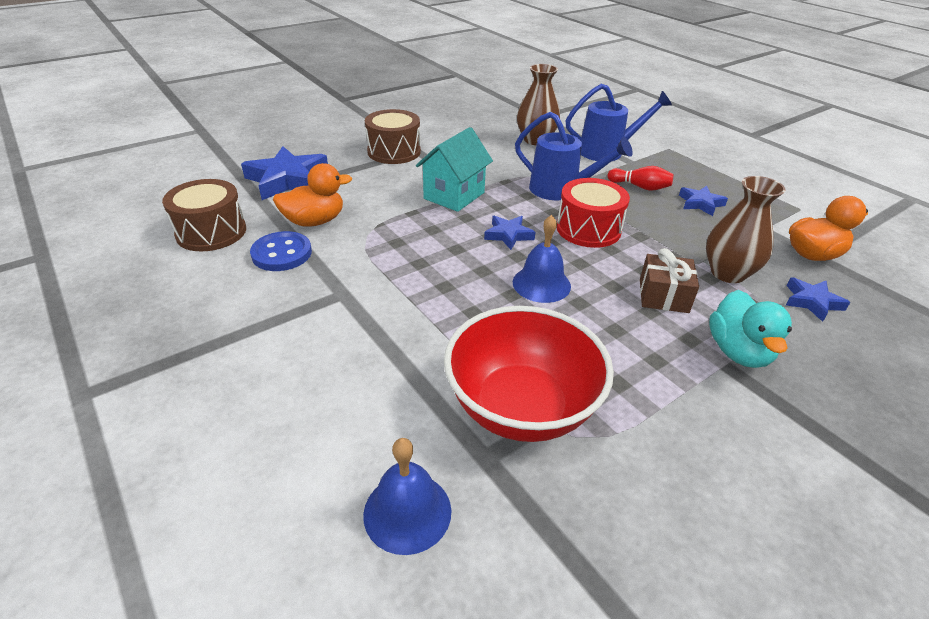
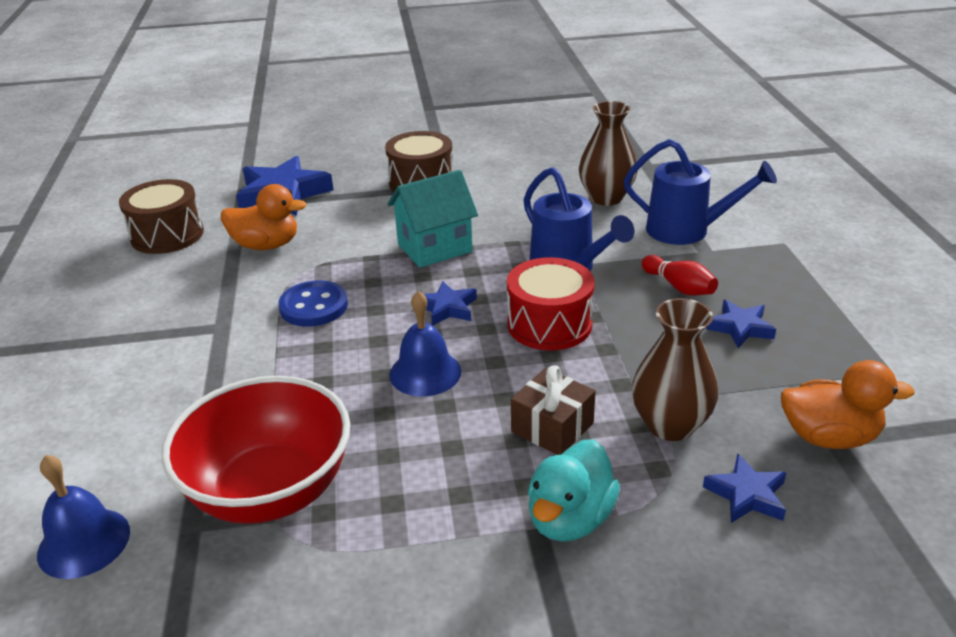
camera: 30 degrees right, 5 degrees down
blue button [250,231,312,271] -> blue button moved to [278,280,348,327]

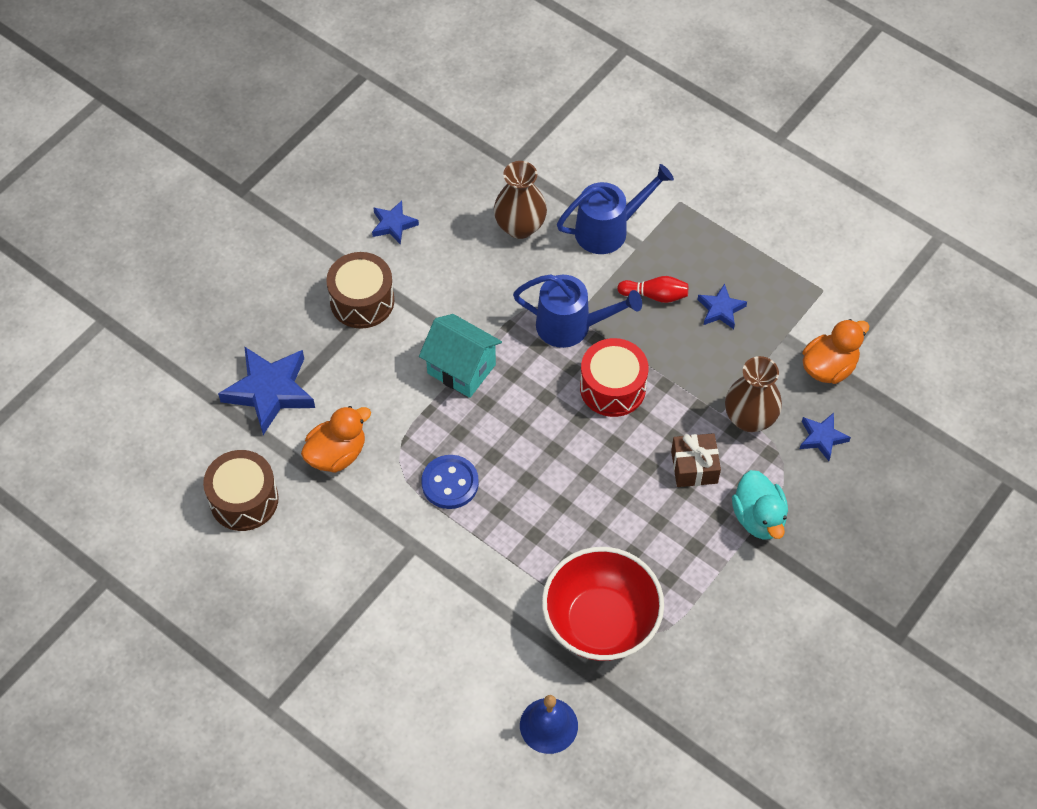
camera: 45 degrees left, 25 degrees up
turquoise house [387,170,478,268] -> turquoise house turned 75 degrees counterclockwise [419,314,502,398]
blue bell [389,291,461,396] -> none
blue star [424,281,477,325] -> blue star moved to [372,201,419,245]

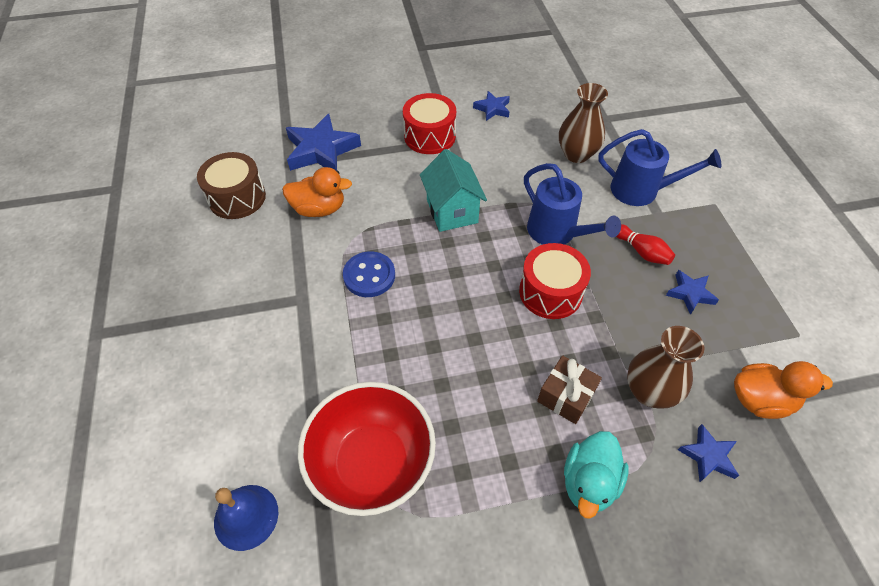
camera: 40 degrees right, 5 degrees down
brown drum [326,252,394,329] -> red drum [403,93,456,154]

